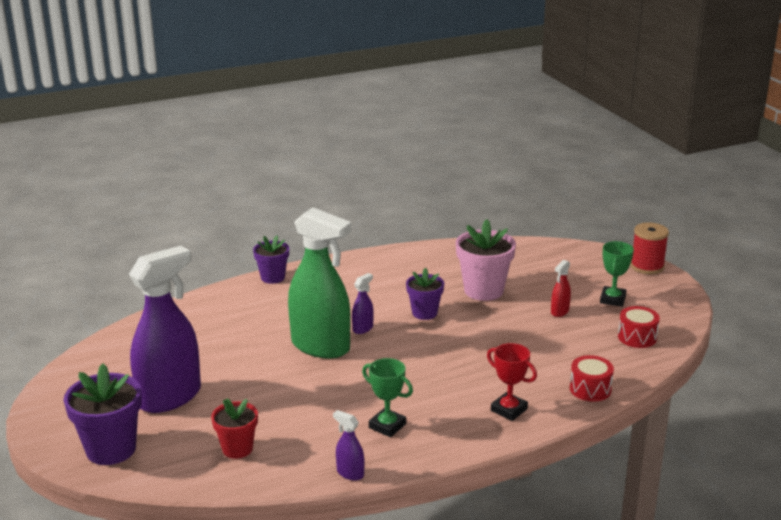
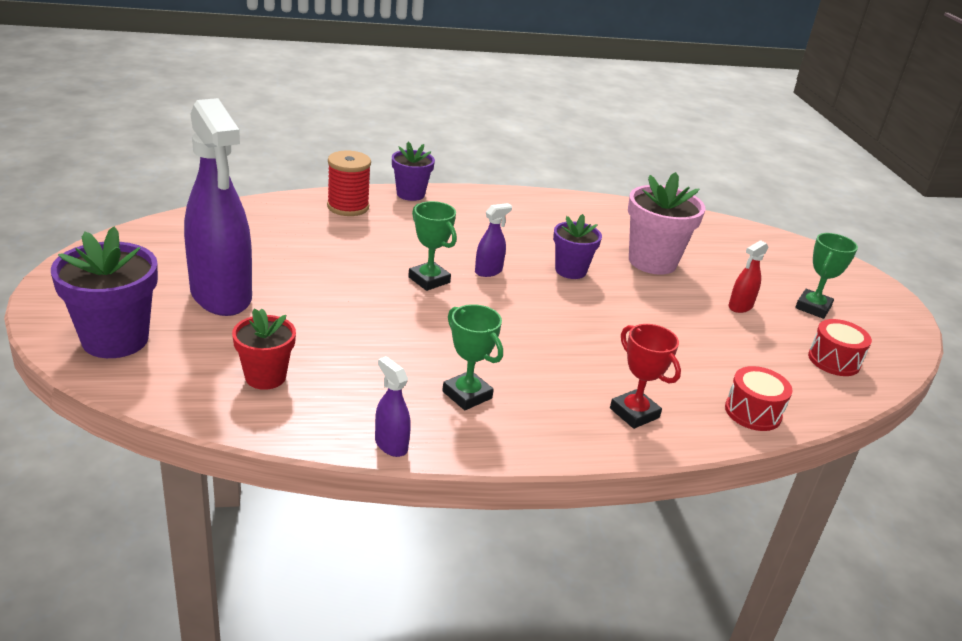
camera: 10 degrees right, 5 degrees up
purple spray bottle [129,246,201,413] -> purple spray bottle turned 90 degrees clockwise [184,98,252,316]
green spray bottle [288,207,352,358] -> green trophy [408,201,457,291]
red spool [630,223,669,274] -> red spool moved to [327,151,371,216]

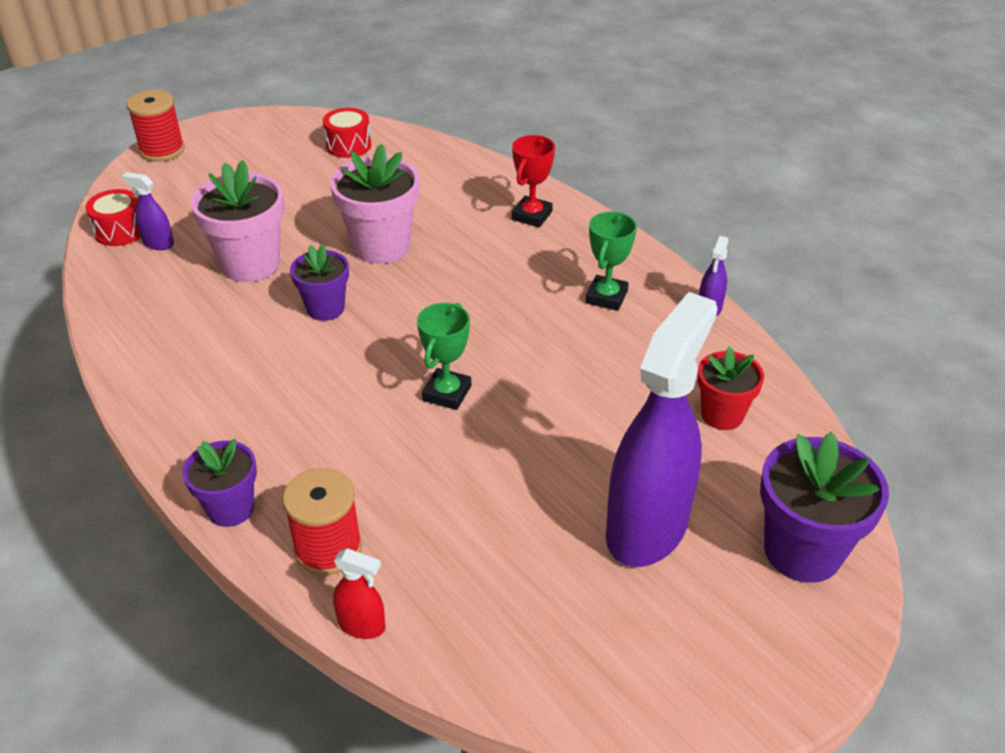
camera: 115 degrees left, 10 degrees up
purple spray bottle [475,203,512,277] -> purple spray bottle moved to [122,172,174,250]
red drum [725,366,792,431] -> red drum moved to [85,189,141,246]
red spray bottle [729,240,769,313] -> red spray bottle moved to [333,548,386,639]
green trophy [795,233,858,319] -> none
none -> red spool [126,90,185,162]
none -> pink flower pot [330,144,419,264]

